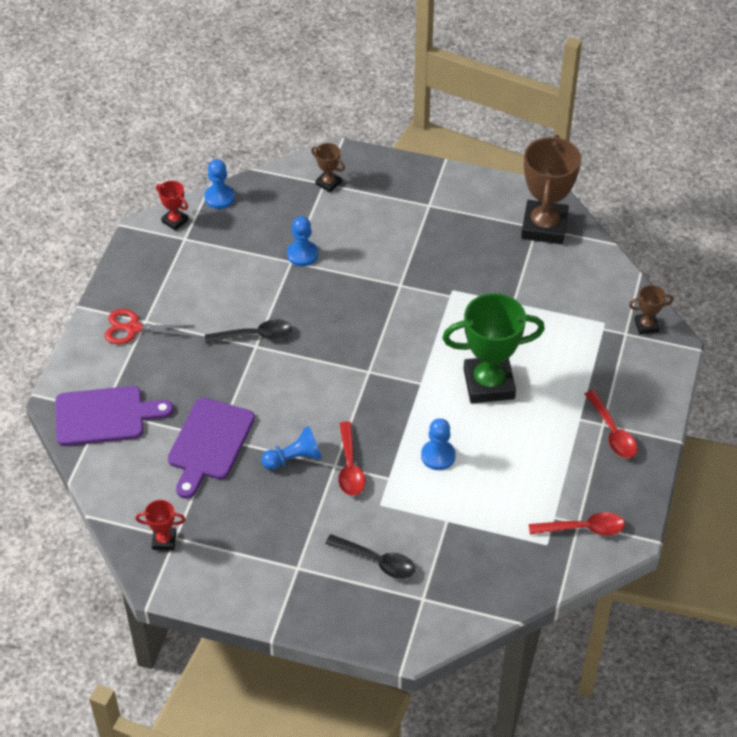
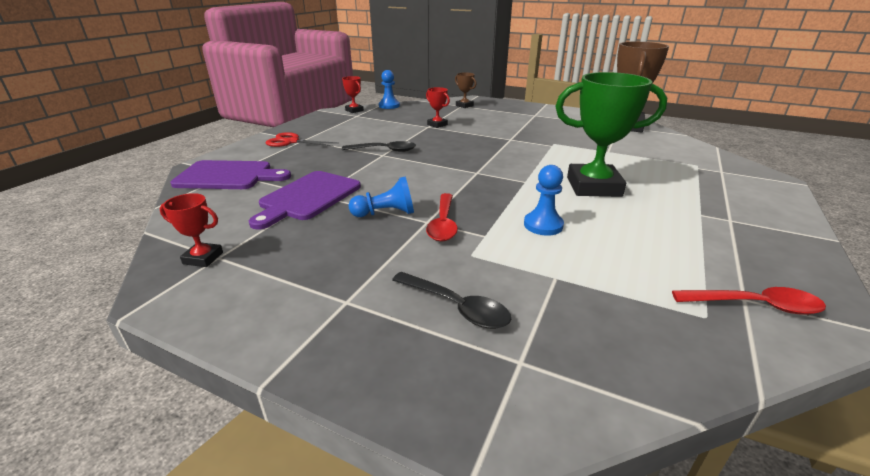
camera: 10 degrees right, 20 degrees down
blue pawn [287,216,318,266] -> red trophy [426,87,450,128]
red spoon [585,390,638,458] -> none
brown trophy [629,285,673,334] -> none

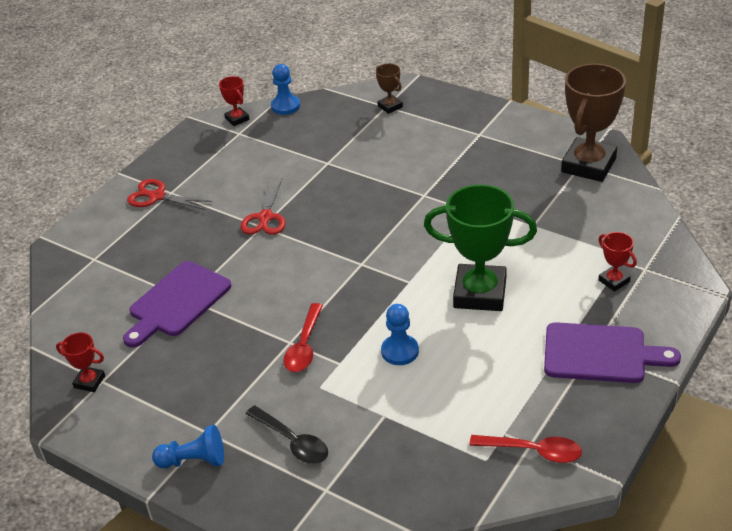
camera: 10 degrees right, 10 degrees up
purple cutting board [170,160,291,189] -> purple cutting board moved to [544,322,681,383]
black spoon [342,141,416,152] -> red scissors [241,179,286,235]
blue pawn [349,177,414,217] -> blue pawn moved to [152,425,224,468]
red trophy [426,87,450,128] -> red trophy moved to [598,232,637,292]

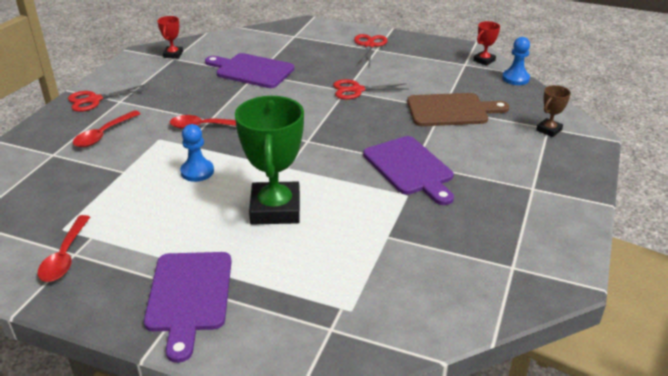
camera: 75 degrees right, 5 degrees down
blue pawn [152,425,224,468] -> red scissors [68,85,148,112]
black spoon [246,405,328,464] -> red spoon [73,110,141,147]
brown trophy [561,63,626,182] -> none
red trophy [598,232,637,292] -> none
none -> purple cutting board [363,136,454,205]
none -> brown cutting board [407,93,510,126]

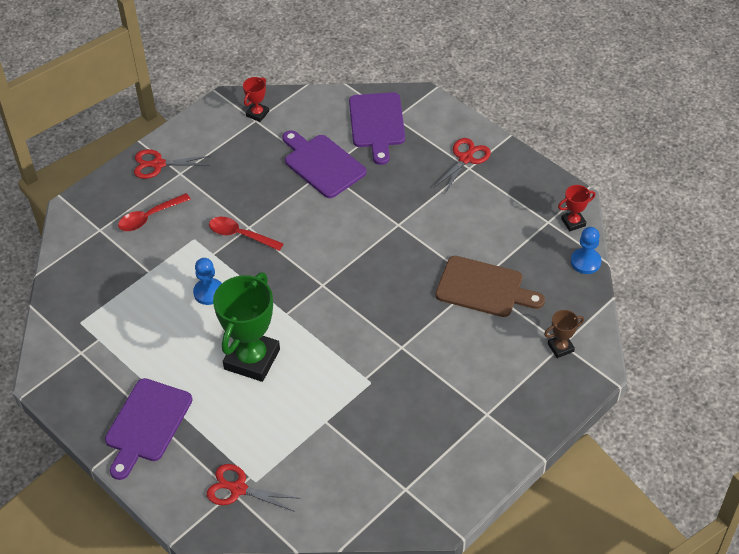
camera: 25 degrees right, 15 degrees up
red spoon [38,215,90,282] -> none
red scissors [333,79,409,100] -> red scissors moved to [207,464,301,512]
purple cutting board [363,136,454,205] -> purple cutting board moved to [349,92,405,165]

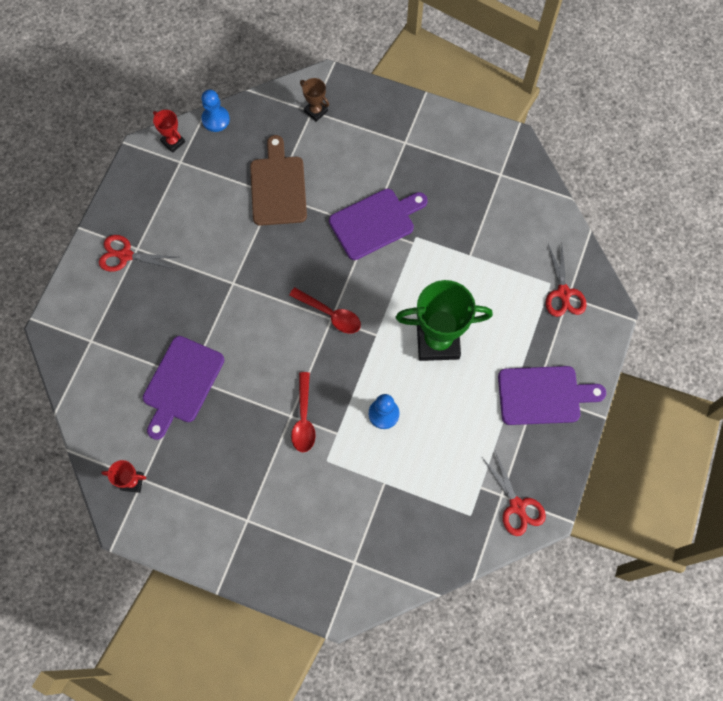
camera: 115 degrees left, 20 degrees up
red spoon [118,193,191,231] -> red spoon moved to [289,287,361,334]
red scissors [134,149,210,179] -> red scissors moved to [483,451,546,536]
purple cutting board [349,92,405,165] -> purple cutting board moved to [329,189,428,260]

